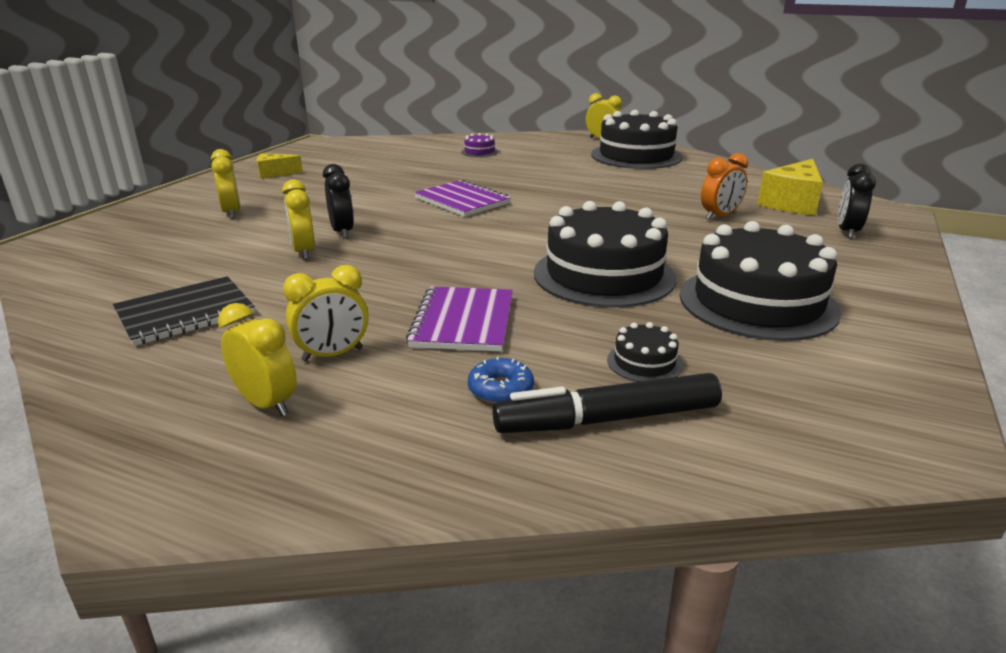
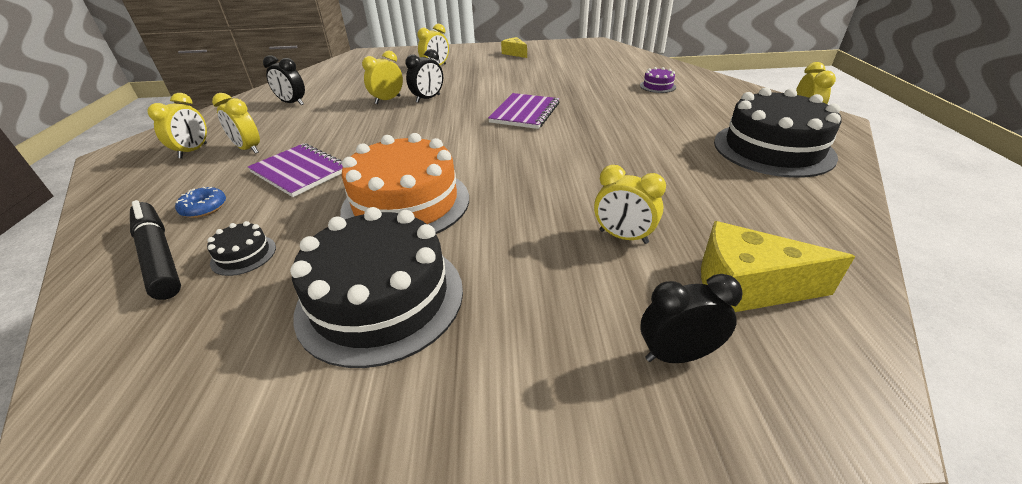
camera: 65 degrees right, 10 degrees up
black notebook [113,276,255,346] -> black clock [263,55,305,105]
purple notebook [406,286,513,352] -> purple notebook turned 60 degrees clockwise [248,143,343,197]
black cake [534,201,676,308] -> orange cake [340,133,469,234]
orange clock [701,153,748,220] -> yellow clock [594,165,666,244]

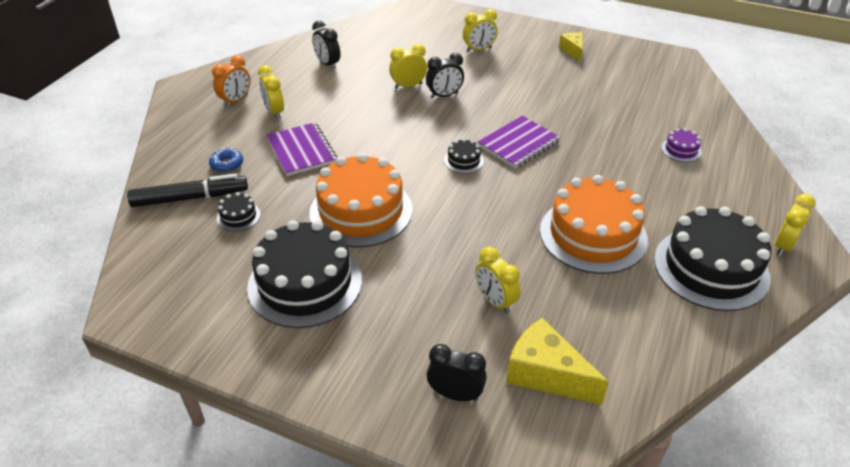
camera: 25 degrees right, 5 degrees up
black marker [130,200,181,300] -> black marker turned 90 degrees clockwise [127,173,248,207]
yellow clock [147,93,207,158] -> orange clock [212,55,251,107]
none -> black cake [444,138,484,173]
none -> orange cake [540,175,648,274]

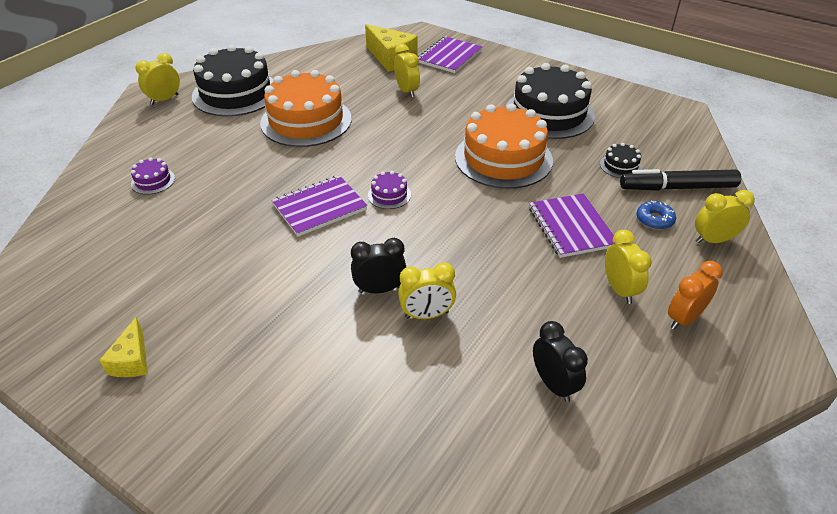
camera: 170 degrees left, 0 degrees up
black clock [427,344,487,401] -> purple notebook [418,36,483,73]
black cake [444,138,484,173] -> purple cake [368,171,411,209]
yellow clock [463,9,498,52] -> yellow clock moved to [695,190,755,243]

